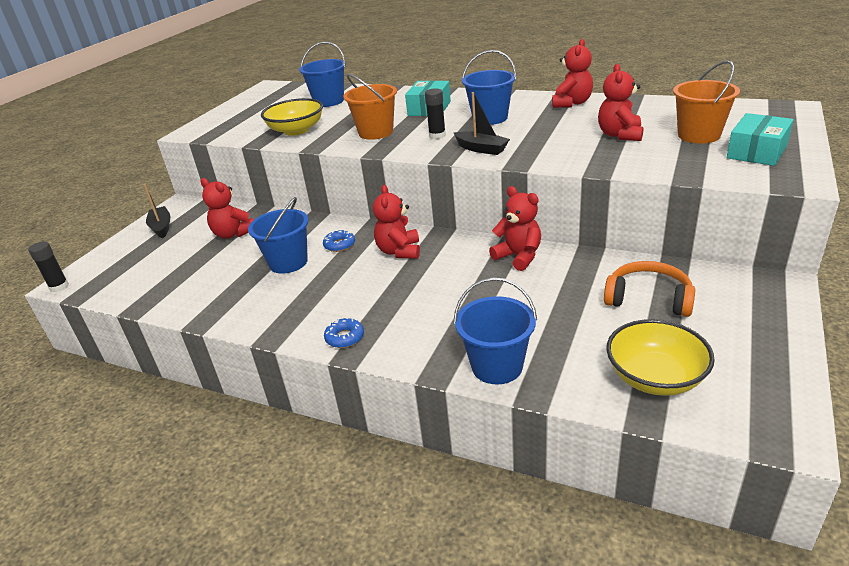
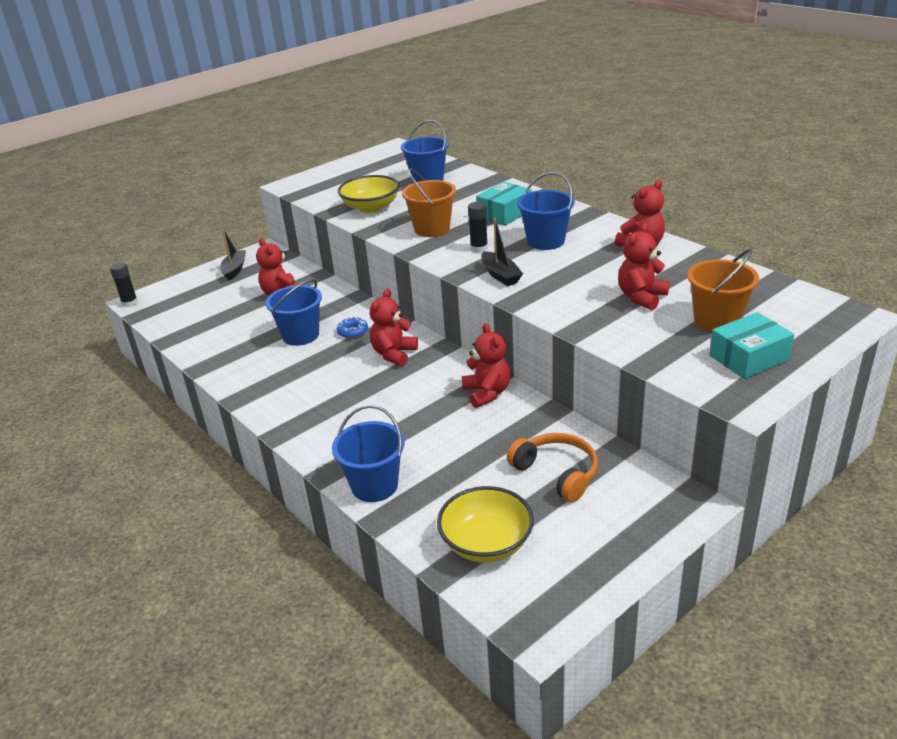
camera: 25 degrees right, 0 degrees up
blue donut [324,317,364,348] -> none

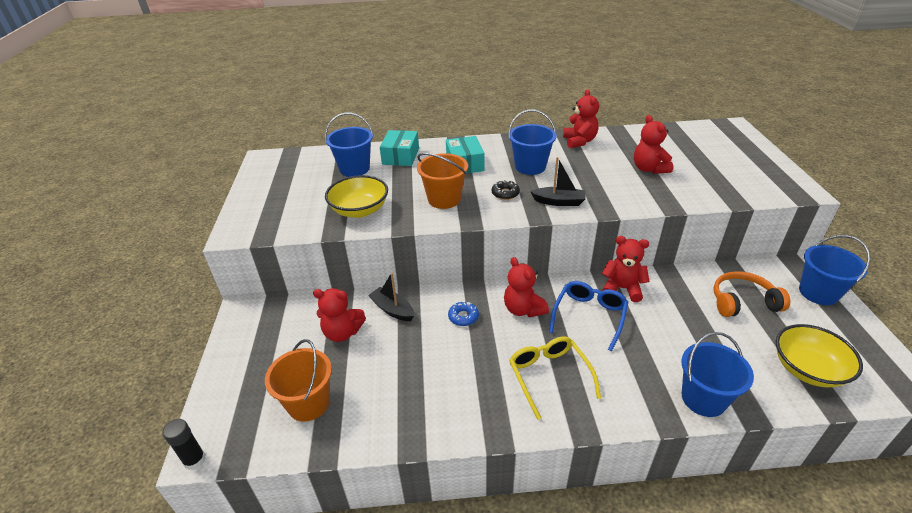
camera: 55 degrees left, 5 degrees up
black boat [220,229,246,281] -> black boat moved to [368,273,414,321]
blue bucket [266,279,322,346] -> blue bucket moved to [799,235,870,305]
black glue stick [468,202,488,253] -> black donut [492,180,520,200]
orange bucket [687,249,759,332] -> orange bucket moved to [265,339,332,422]
turquoise box [709,312,794,379] -> turquoise box moved to [380,130,419,166]
none -> yellow glasses [509,337,601,420]
none -> blue glasses [549,281,628,351]

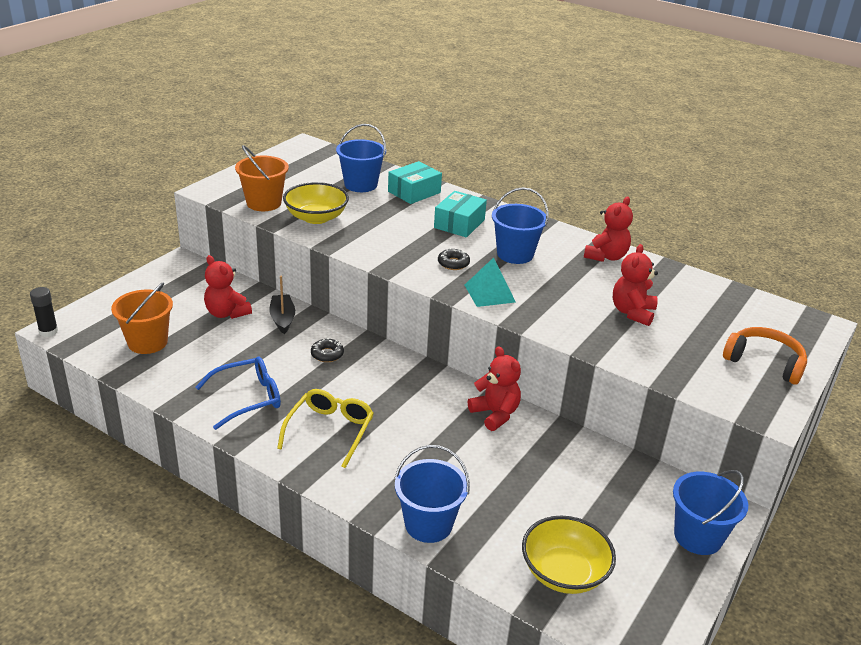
camera: 35 degrees right, 5 degrees down
orange bucket [417,153,468,209] -> orange bucket moved to [235,145,289,211]
blue donut [448,301,479,326] -> black donut [311,338,344,362]
red teddy bear [504,257,549,318] -> none
black boat [530,157,586,206] -> turquoise pyramid [465,257,516,307]
blue glasses [549,281,628,351] -> blue glasses moved to [196,357,281,430]
orange headphones [714,271,791,317] -> orange headphones moved to [723,327,807,385]

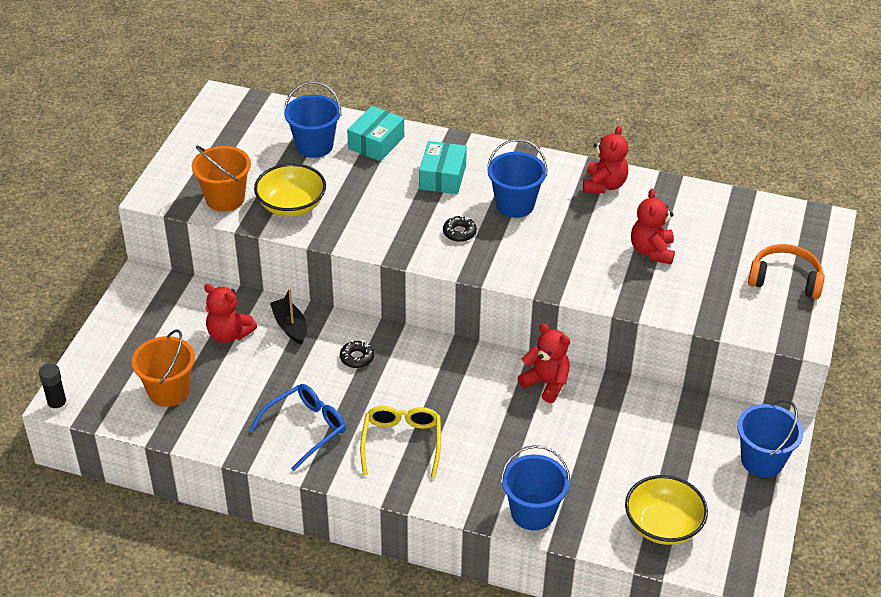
camera: 15 degrees left, 10 degrees up
turquoise pyramid [465,257,516,307] -> none

